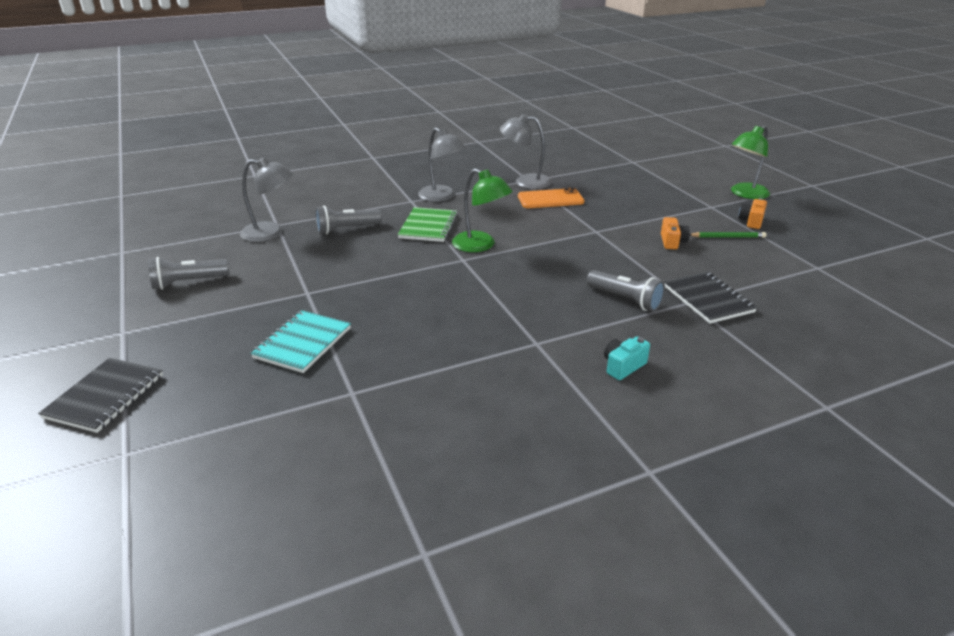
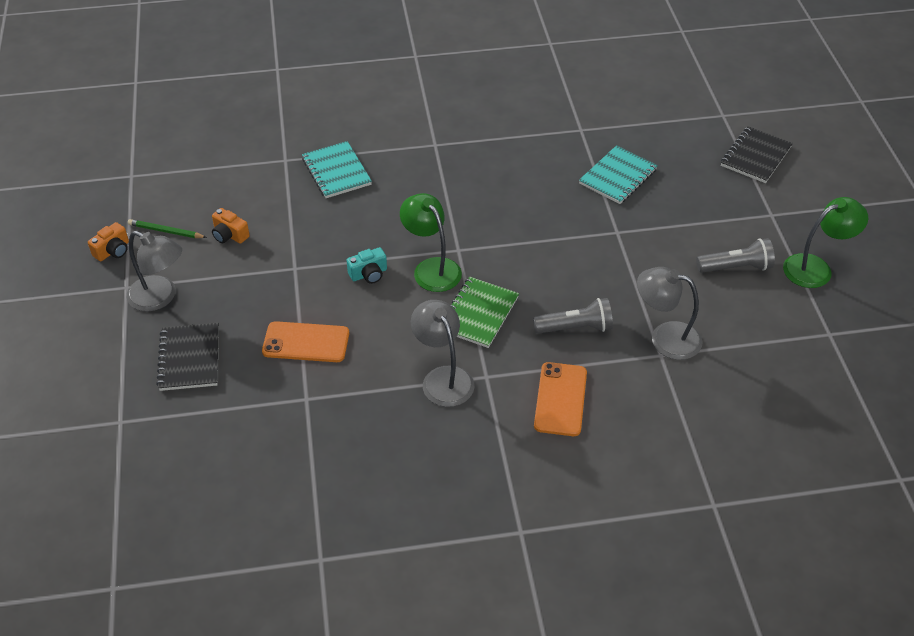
camera: 165 degrees left, 15 degrees up
grey lamp [500,114,552,189] -> grey lamp moved to [127,231,182,311]
grey flashlight [587,270,665,312] -> turquoise notebook [302,141,372,198]
turquoise camera [604,336,650,380] -> turquoise camera moved to [347,247,387,284]
orange camera [661,217,690,249] -> orange camera turned 75 degrees counterclockwise [212,208,250,244]
black notebook [664,272,757,324] -> black notebook moved to [156,323,219,391]
green lamp [731,125,770,199] -> green lamp moved to [783,197,868,288]
none -> orange phone [534,362,587,436]

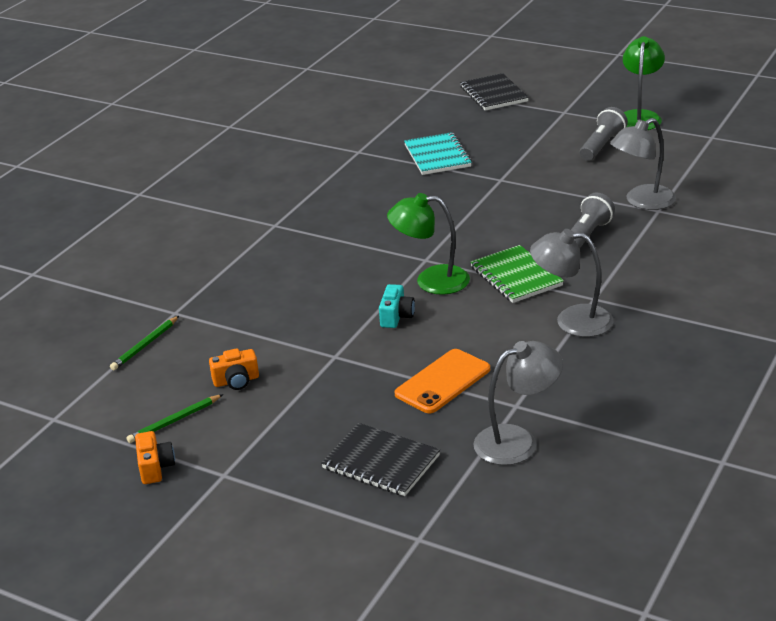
camera: 50 degrees left, 15 degrees down
grey lamp [127,231,182,311] -> grey lamp moved to [473,341,563,465]
turquoise notebook [302,141,372,198] -> none
orange phone [534,362,587,436] -> none
none -> green pencil [110,316,179,370]

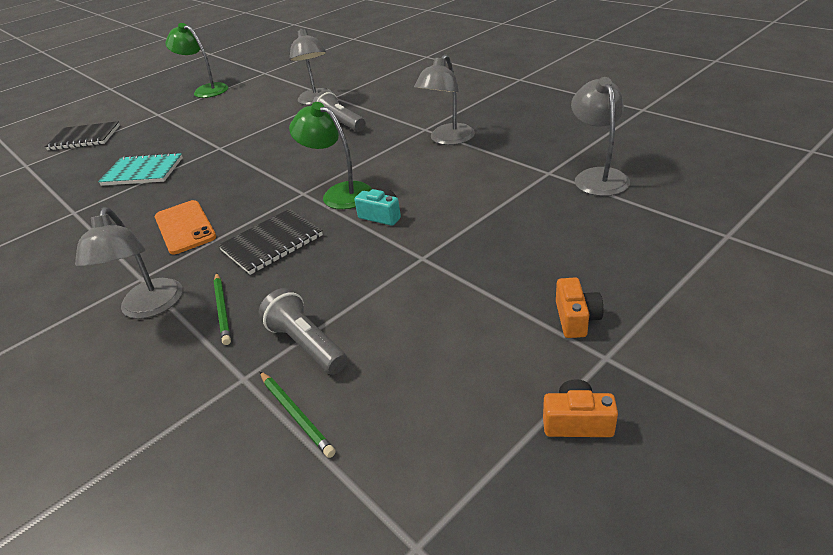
camera: 70 degrees left, 5 degrees up
green pencil [126,394,223,443] -> green pencil moved to [214,273,231,345]
orange camera [209,348,259,390] -> orange camera moved to [556,277,603,338]
black notebook [321,423,440,496] -> black notebook moved to [218,209,323,275]
green lamp [387,193,470,295] -> green lamp turned 105 degrees clockwise [289,102,372,209]
orange phone [395,349,490,413] -> orange phone moved to [155,200,216,254]
green notebook [470,245,564,303] -> none
grey flashlight [580,107,628,161] -> grey flashlight moved to [258,288,348,375]
none -> grey lamp [75,207,183,319]

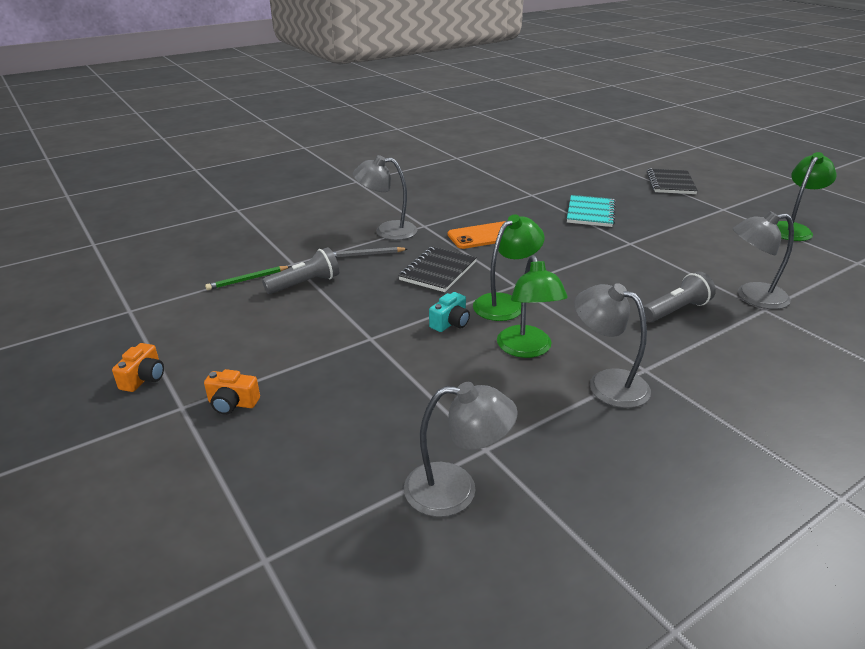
camera: 95 degrees right, 5 degrees down
green pencil [214,273,231,345] -> grey pencil [333,247,408,258]
black notebook [218,209,323,275] -> black notebook turned 60 degrees clockwise [398,246,477,292]
none -> green lamp [497,255,568,358]

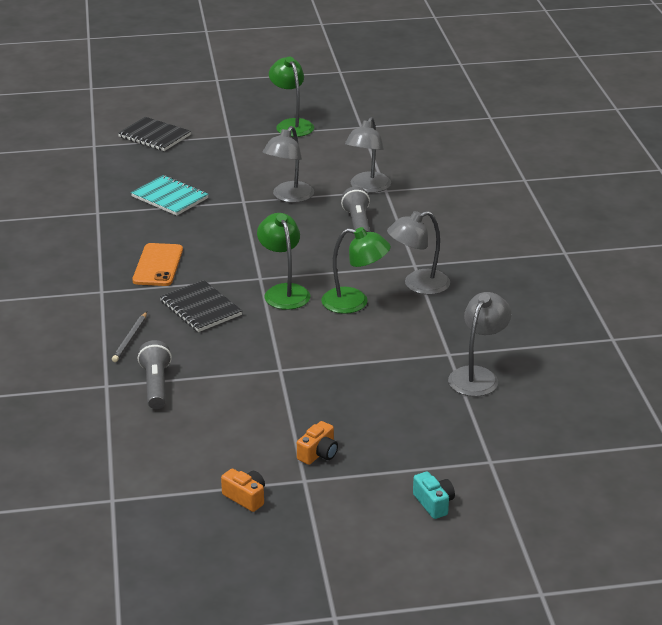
camera: 65 degrees left, 0 degrees up
green pencil [205,266,291,290] -> none
grey lamp [353,155,418,240] -> grey lamp moved to [263,126,314,203]
turquoise camera [429,292,470,332] -> turquoise camera moved to [413,471,455,519]

